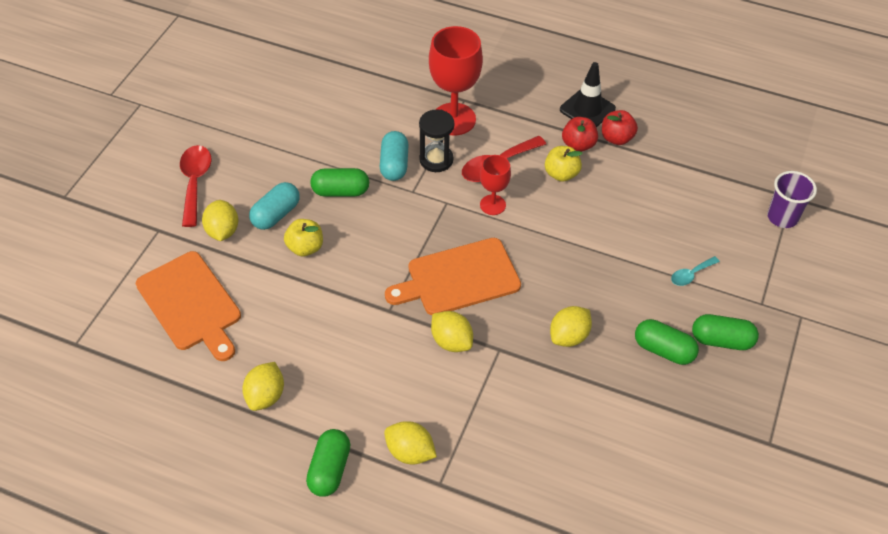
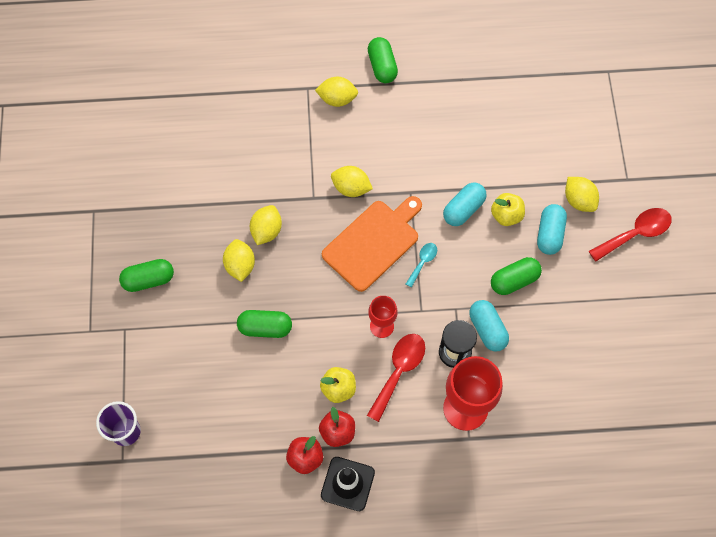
camera: 155 degrees right, 15 degrees up
orange cutting board [136,251,241,361] -> none
red spoon [180,145,211,227] -> red spoon turned 90 degrees counterclockwise [589,208,672,262]
yellow lemon [242,362,284,411] -> yellow lemon moved to [223,239,255,282]
green capsule [635,319,699,365] -> green capsule moved to [237,310,292,338]
turquoise spoon [671,256,720,286] -> turquoise spoon moved to [406,243,437,288]
none -> turquoise capsule [443,182,487,226]

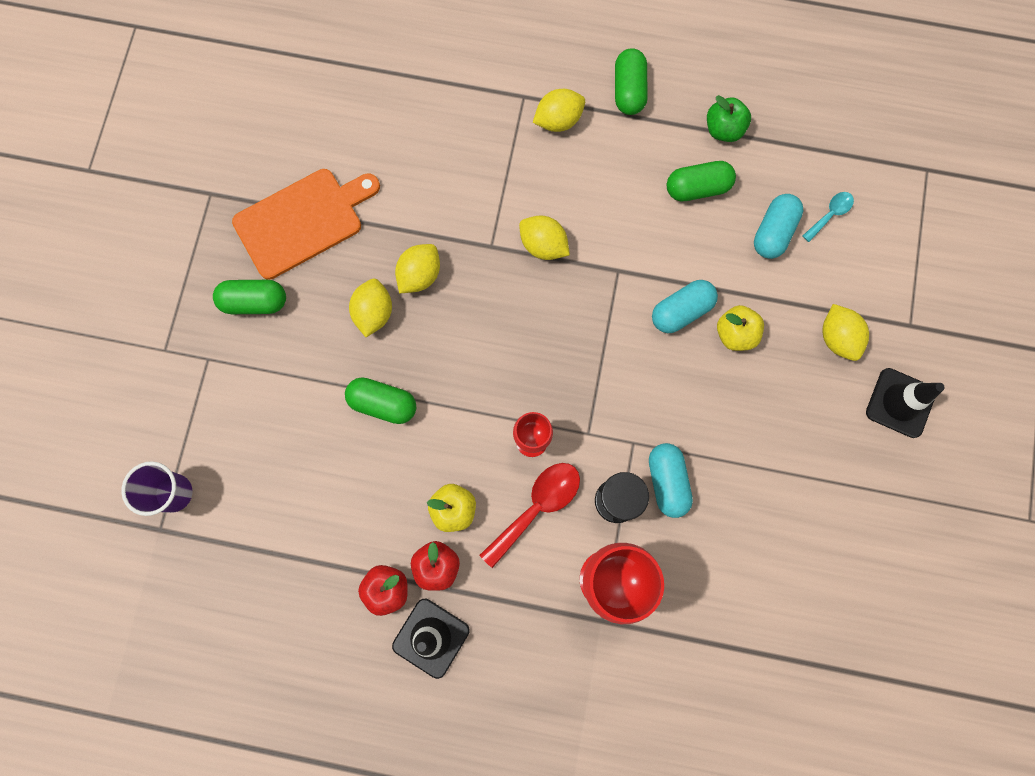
camera: 15 degrees right, 10 degrees up
yellow lemon [315,77,358,107] -> yellow lemon turned 45 degrees counterclockwise [533,89,585,132]
orange cutting board [322,196,422,292] -> orange cutting board moved to [232,169,380,280]
turquoise spoon [406,243,437,288] -> turquoise spoon moved to [802,192,854,242]
green capsule [491,257,542,295] -> green capsule moved to [667,161,736,201]
turquoise capsule [537,204,567,255] -> turquoise capsule moved to [754,194,803,259]
red spoon [589,208,672,262] -> black traffic cone [866,368,945,438]
none -> green apple [707,95,751,142]

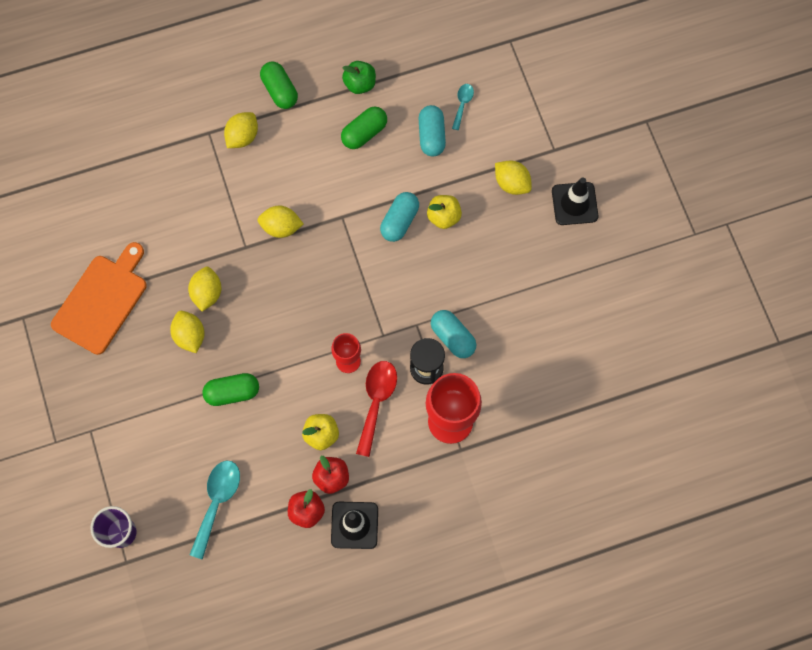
camera: 30 degrees left, 5 degrees down
green capsule [213,280,286,314] -> none
none -> turquoise spoon [189,461,240,560]

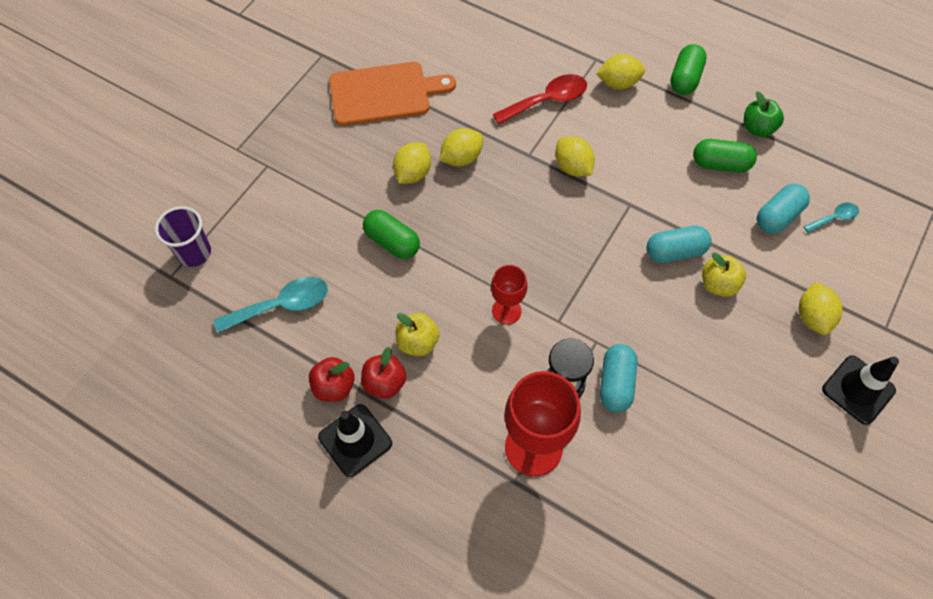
camera: 50 degrees right, 10 degrees down
red spoon [356,361,397,457] -> red spoon moved to [493,74,587,124]

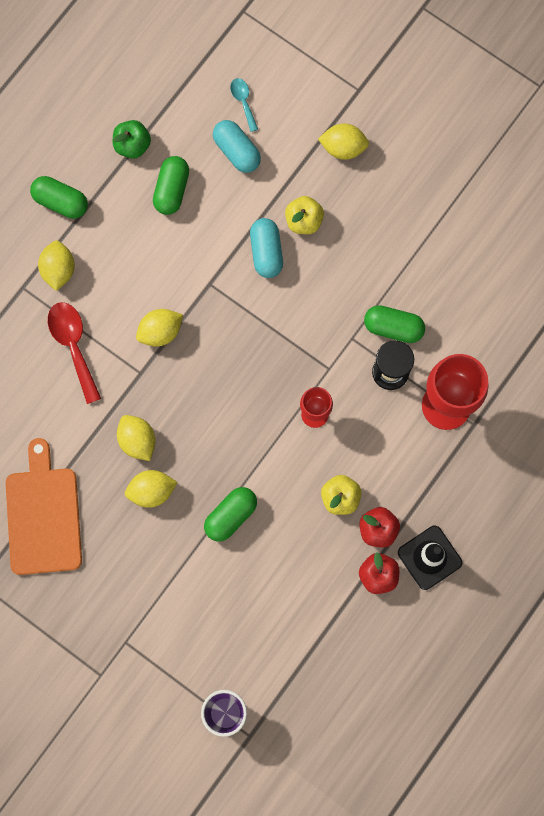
camera: 85 degrees left, 15 degrees up
turquoise spoon [214,277,328,333] -> none
yellow lemon [393,142,431,184] -> yellow lemon turned 45 degrees counterclockwise [125,470,178,508]
turquoise capsule [600,344,638,412] -> green capsule [364,305,425,343]
black traffic cone [822,355,899,425] -> none

